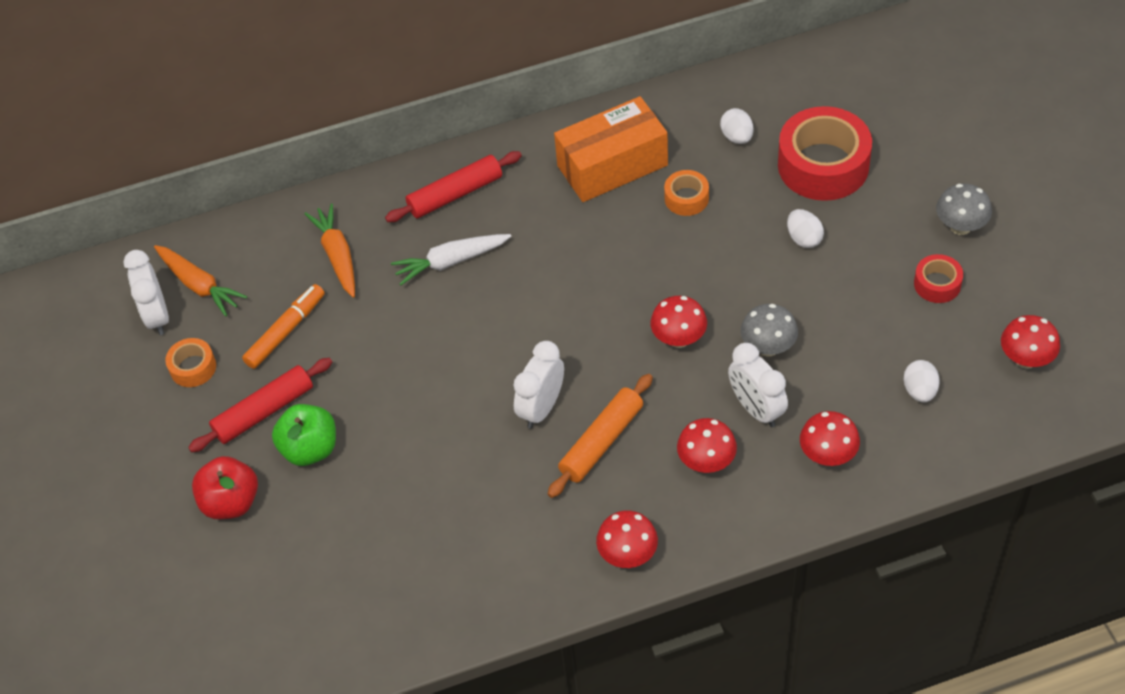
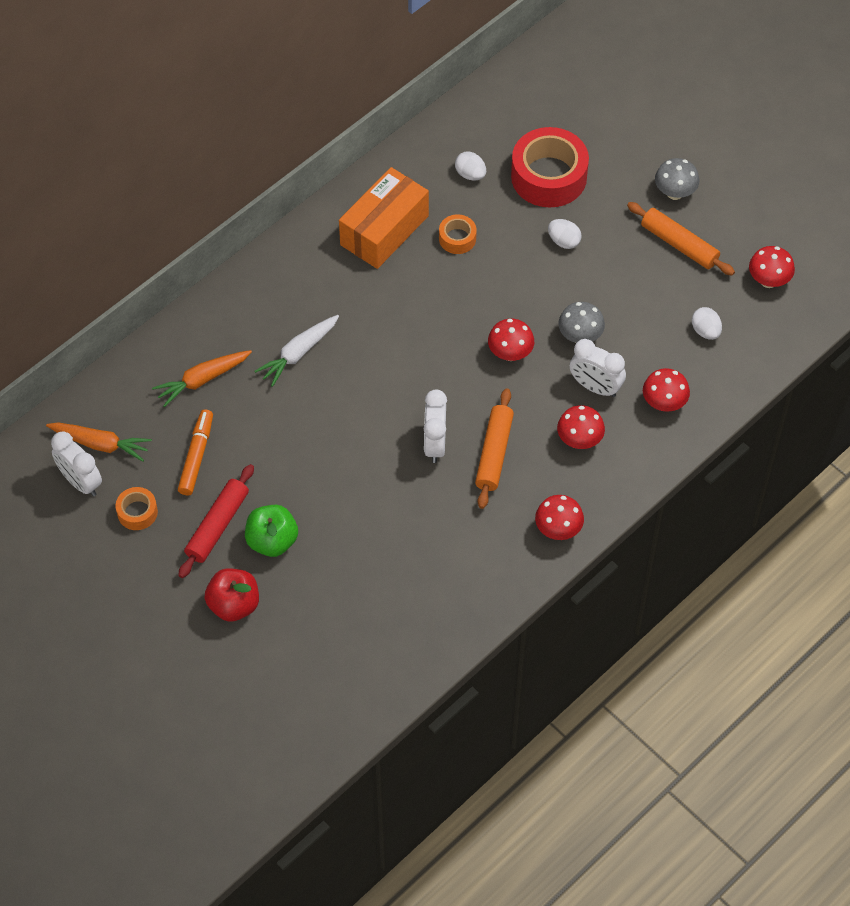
camera: 30 degrees left, 5 degrees up
orange carrot [305,204,355,298] -> orange carrot turned 75 degrees counterclockwise [152,350,252,407]
red rolling pin [385,151,522,222] -> none
red tape [914,254,963,303] -> orange rolling pin [627,202,735,276]

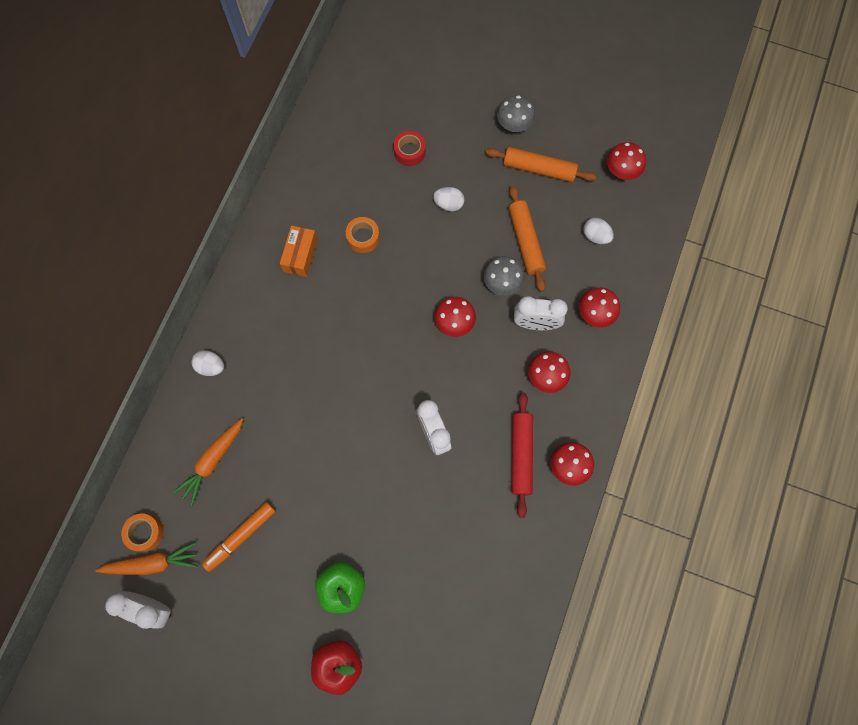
camera: 25 degrees left, 15 degrees up
orange tape [115,487,158,530] -> orange tape moved to [121,513,164,552]
orange marker [178,409,213,496] -> orange marker turned 120 degrees counterclockwise [202,502,275,572]
red rolling pin [178,464,254,578] -> red rolling pin moved to [512,392,533,518]
white carrot [254,315,339,387] -> none
orange box [339,167,429,269] -> orange box [280,225,318,277], size x0.57
white egg [455,152,486,180] -> white egg moved to [191,350,224,376]
orange rolling pin [475,388,514,509] -> orange rolling pin moved to [509,185,546,292]
red tape [511,127,589,208] -> red tape [393,131,426,166], size x0.48

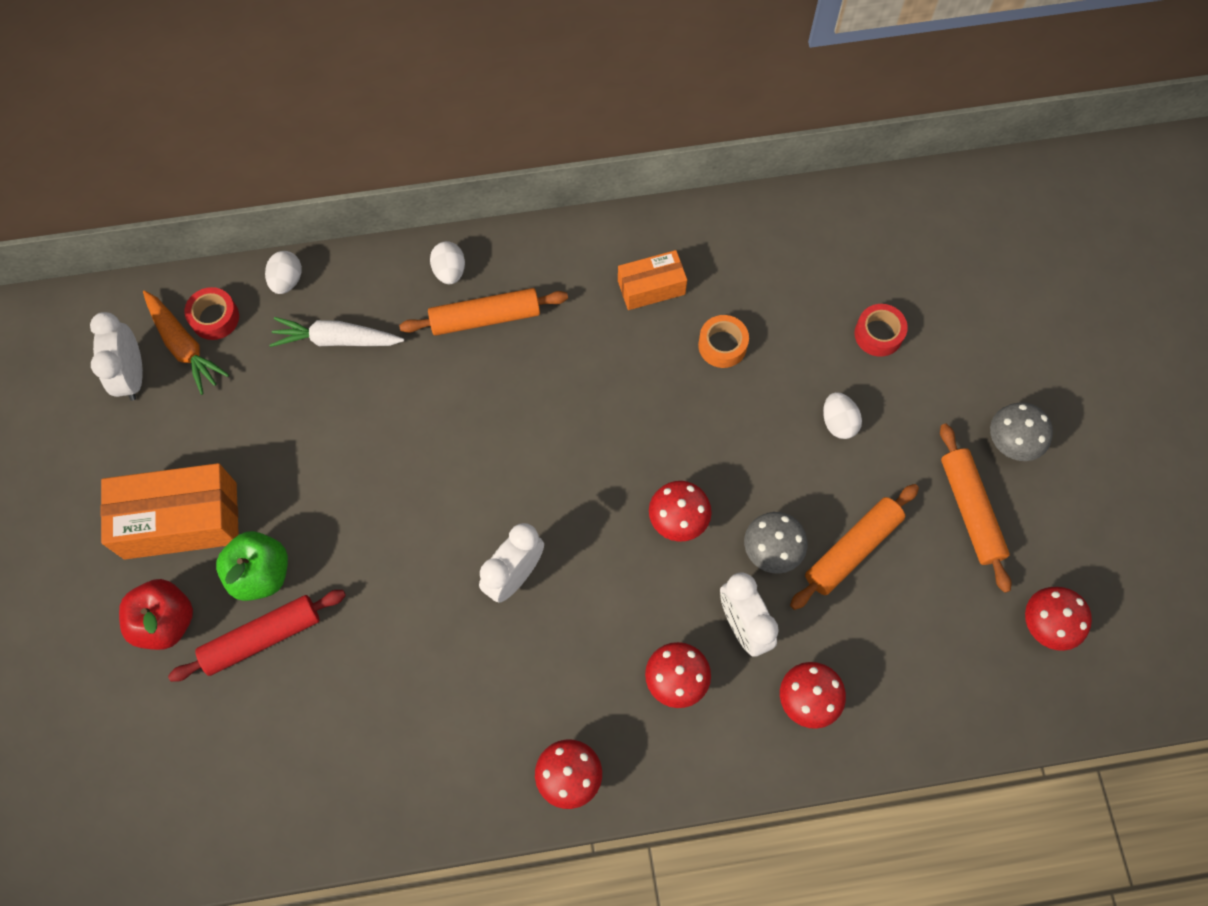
camera: 60 degrees right, 5 degrees down
orange tape [121,513,164,552] -> red tape [184,287,239,340]
orange carrot [173,418,243,506] -> white carrot [270,317,404,347]
orange marker [202,502,275,572] -> none
red rolling pin [512,392,533,518] -> red rolling pin moved to [168,590,346,682]
white egg [583,218,614,244] -> white egg moved to [265,251,302,294]
none -> orange box [100,463,239,560]
none -> orange rolling pin [399,288,568,336]

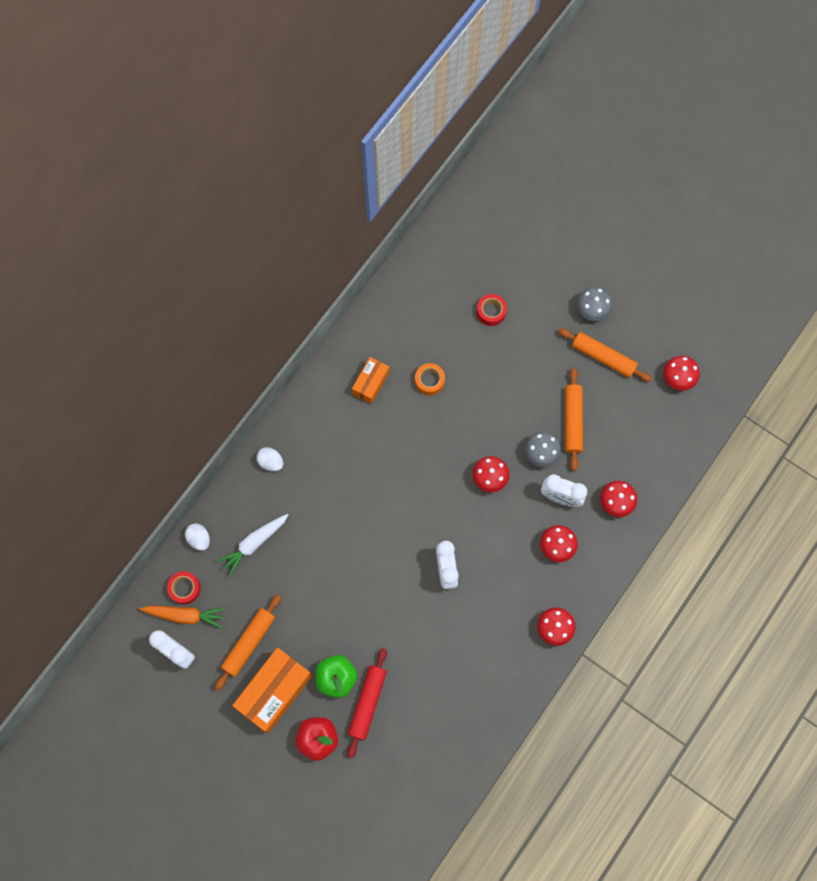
camera: 45 degrees left, 5 degrees up
orange rolling pin [399,288,568,336] -> orange rolling pin moved to [215,595,281,690]
white egg [823,392,862,439] -> none

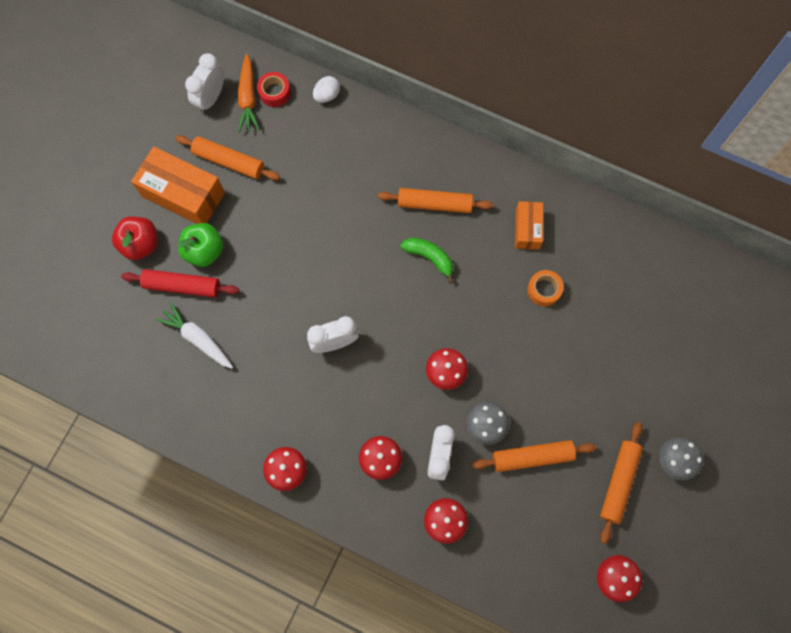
camera: 80 degrees right, 0 degrees up
white carrot [216,514,288,576] -> white carrot moved to [156,302,233,369]
white egg [256,447,283,471] -> none
orange box [352,357,390,404] -> orange box turned 75 degrees clockwise [515,201,543,250]
red tape [477,294,507,326] -> none
none -> orange rolling pin [378,188,493,213]
none -> green banana [400,237,454,283]

